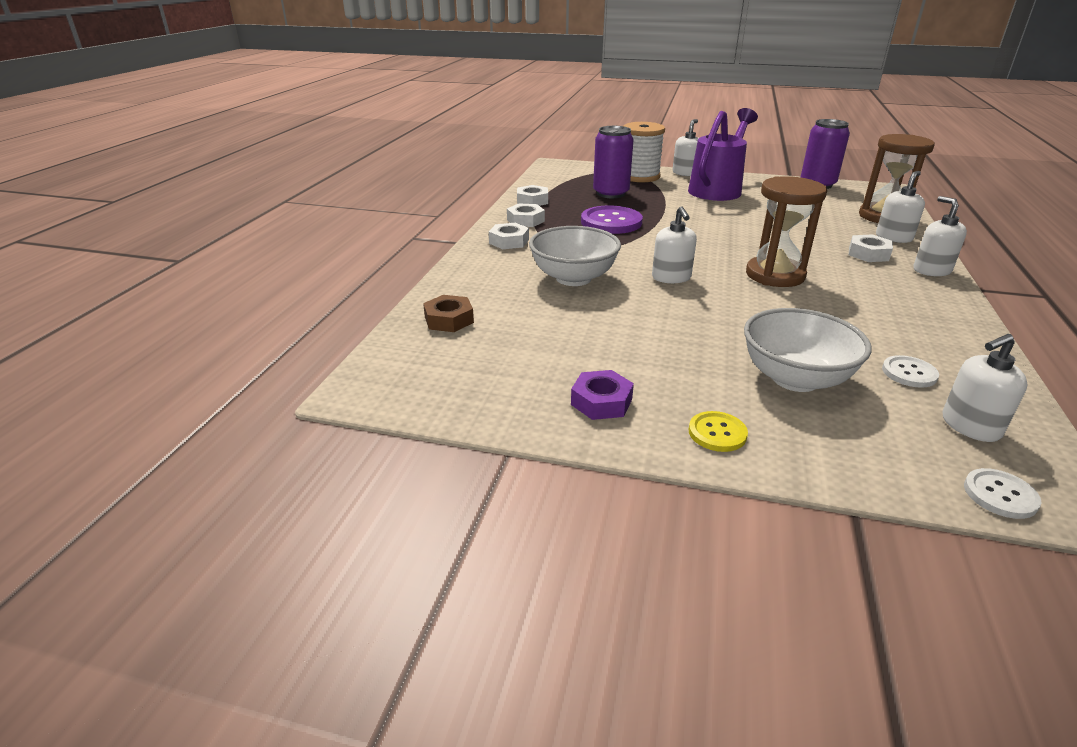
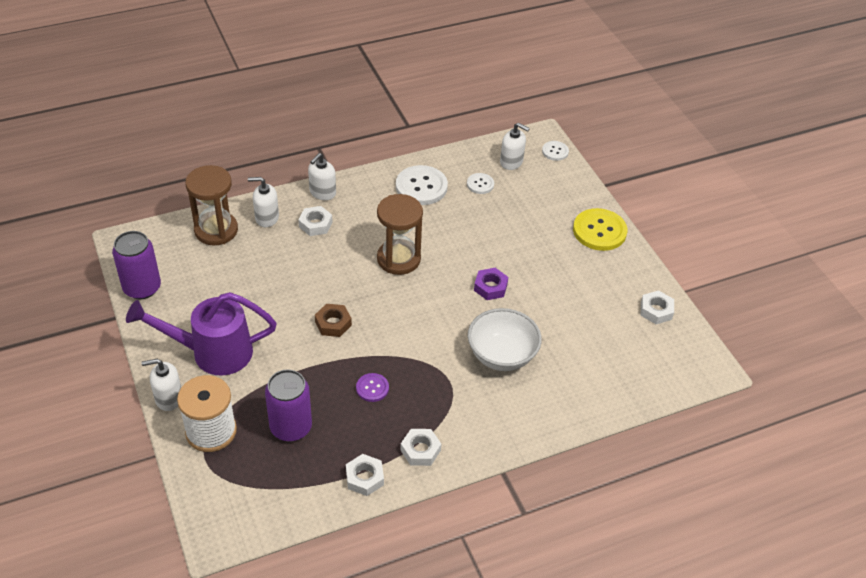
camera: 130 degrees left, 15 degrees up
brown nut [423,295,474,332] -> brown nut moved to [315,304,352,337]
white nut [489,223,529,249] -> white nut moved to [641,290,674,324]
purple nut [571,370,634,420] -> purple nut moved to [474,268,508,300]
purple button [581,206,643,234] -> purple button [356,373,389,402], size x0.53
white soap dispenser [652,206,697,283] -> none
yellow button [688,411,748,452] -> yellow button [573,208,627,251], size x1.88
white bowl [744,308,871,392] -> none
none -> white button [396,165,448,205]

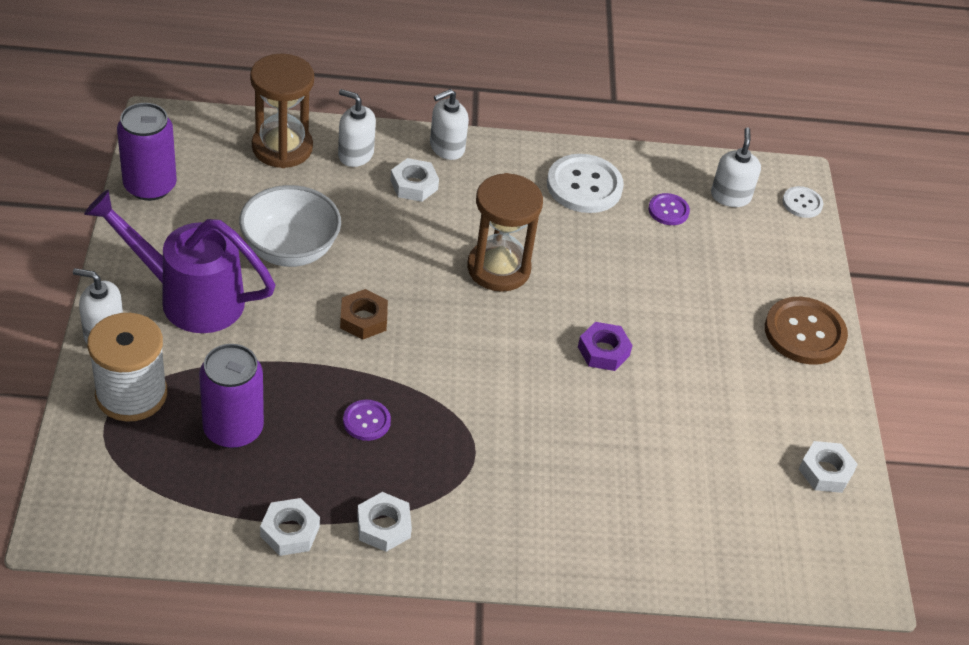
camera: 20 degrees right, 0 degrees up
white button [467,173,494,194] -> purple button [649,193,690,225]
white bowl [468,308,542,371] -> white bowl moved to [239,185,341,267]
white soap dispenser [500,123,530,170] -> white soap dispenser turned 135 degrees counterclockwise [711,128,761,207]
yellow button [573,208,627,251] -> brown button [765,297,848,365]

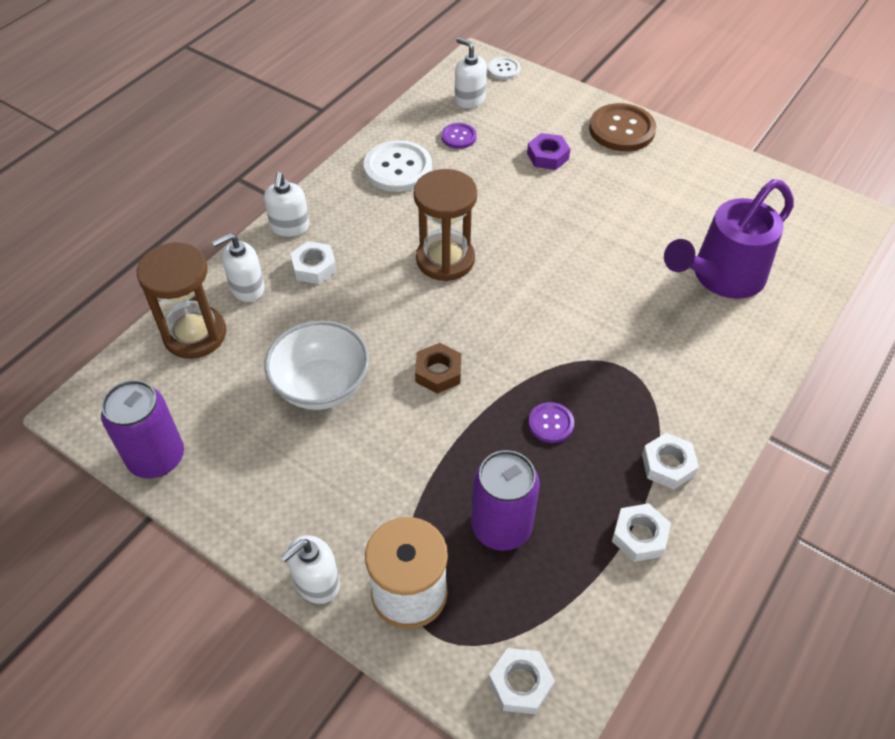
camera: 50 degrees left, 5 degrees up
purple watering can [84,190,276,333] -> purple watering can moved to [664,179,794,299]
purple nut [578,322,633,371] -> purple nut moved to [527,133,570,170]
white nut [799,441,858,493] -> white nut moved to [489,648,555,714]

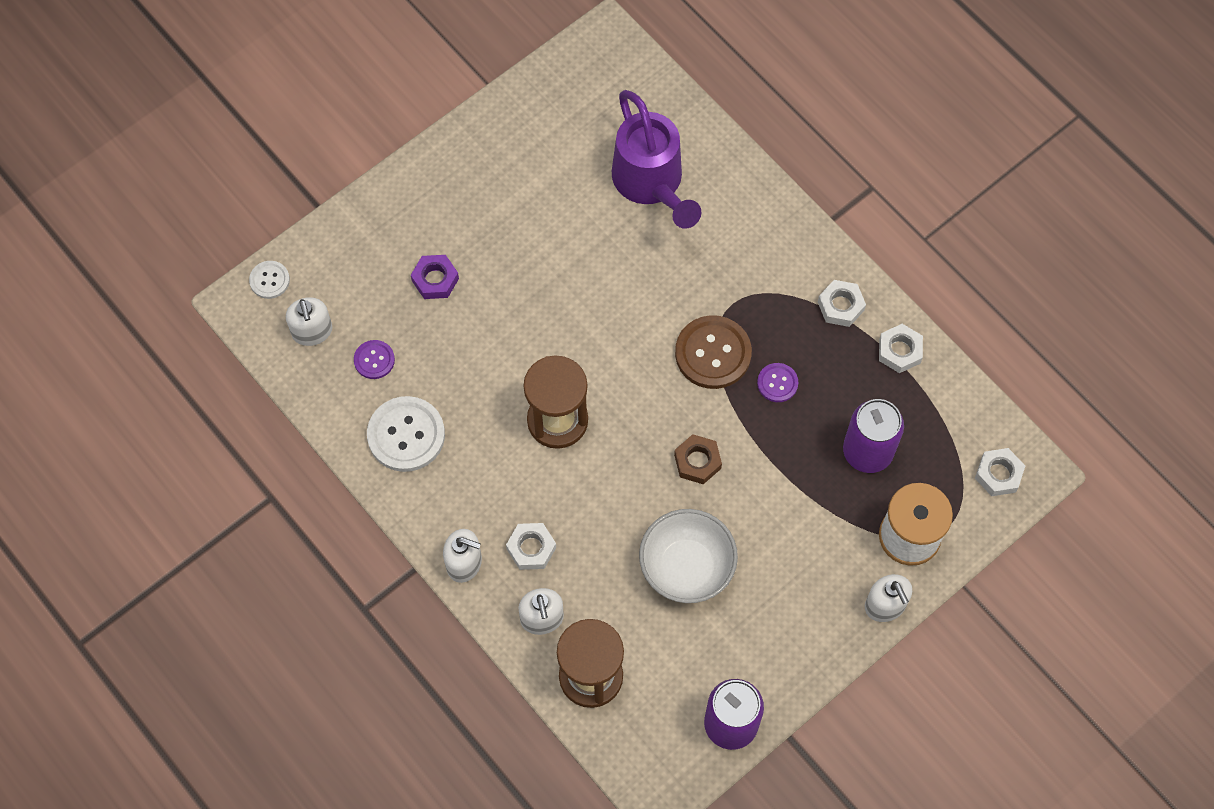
camera: 75 degrees left, 15 degrees up
white soap dispenser [455,38,487,109] -> white soap dispenser turned 75 degrees counterclockwise [286,297,332,346]
brown button [589,103,656,151] -> brown button moved to [675,315,752,389]

